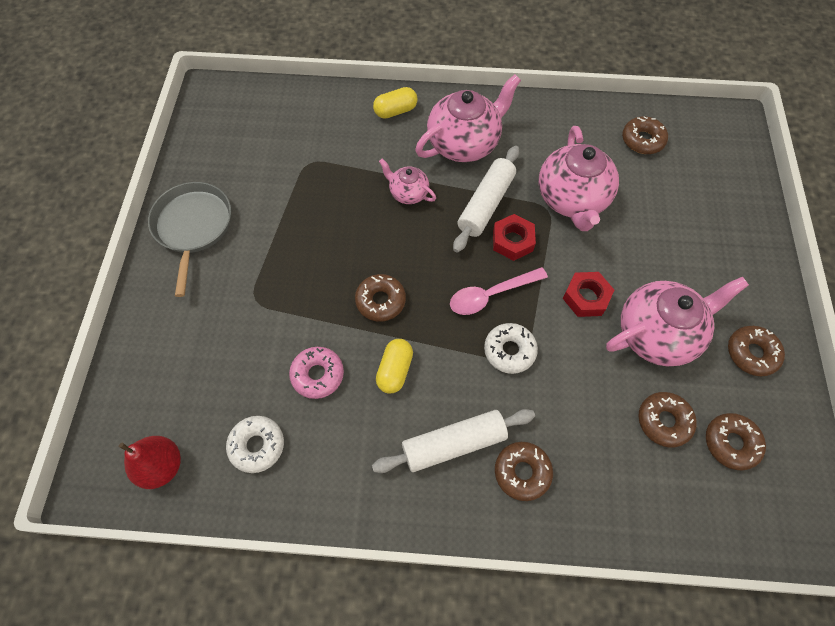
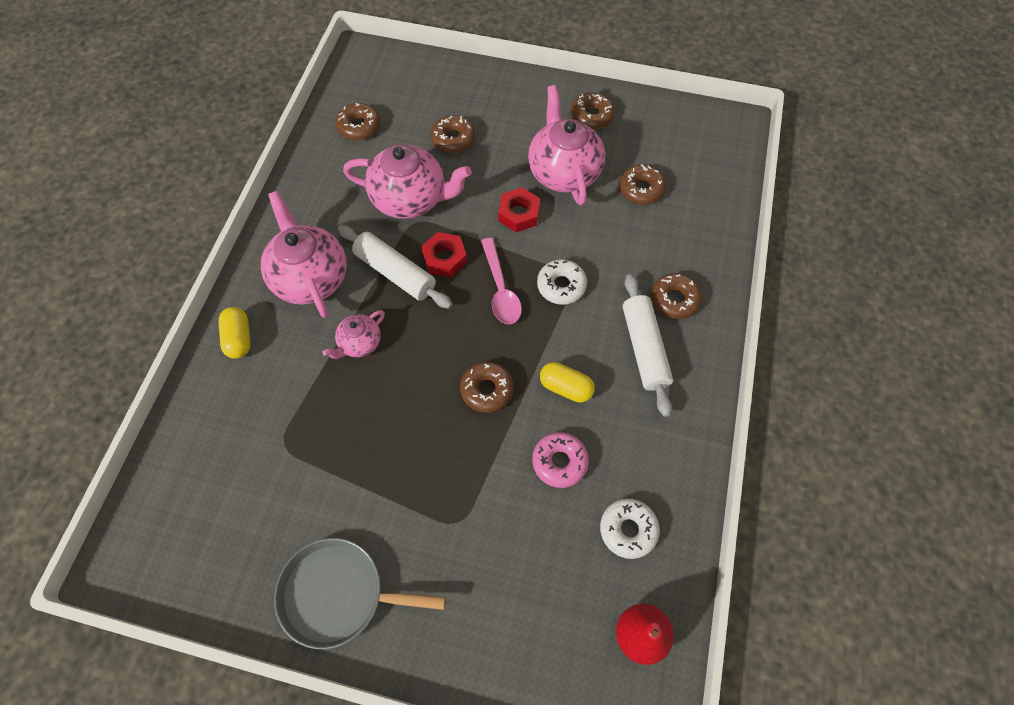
camera: 80 degrees left, 0 degrees up
brown donut [706,413,766,470] -> brown donut moved to [431,115,475,153]

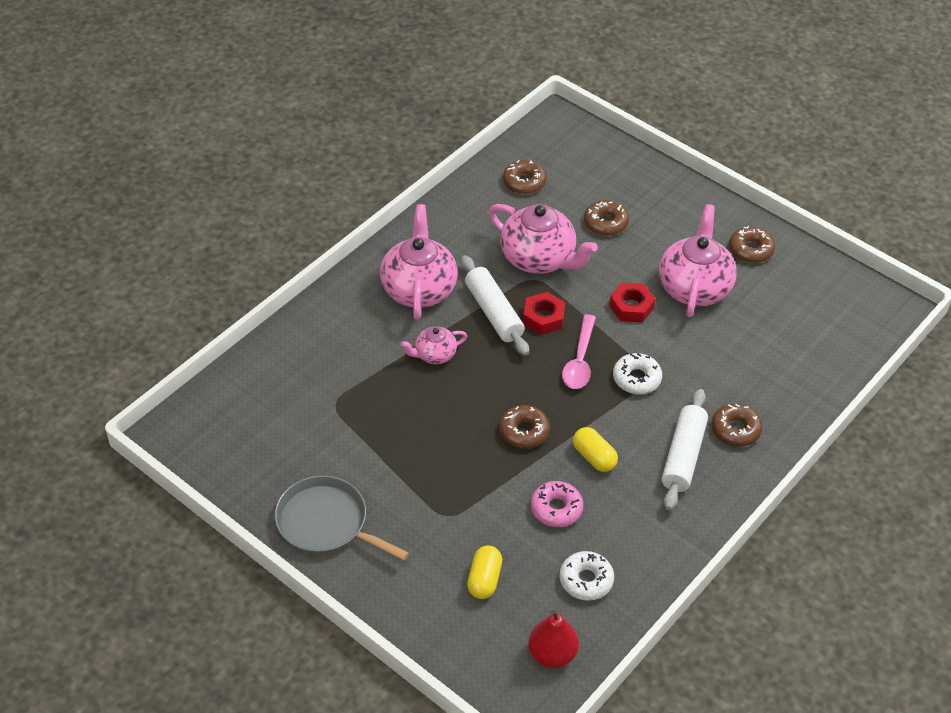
camera: 25 degrees right, 15 degrees down
yellow capsule [218,307,251,359] -> yellow capsule moved to [467,545,502,599]
brown donut [619,164,666,205] -> none

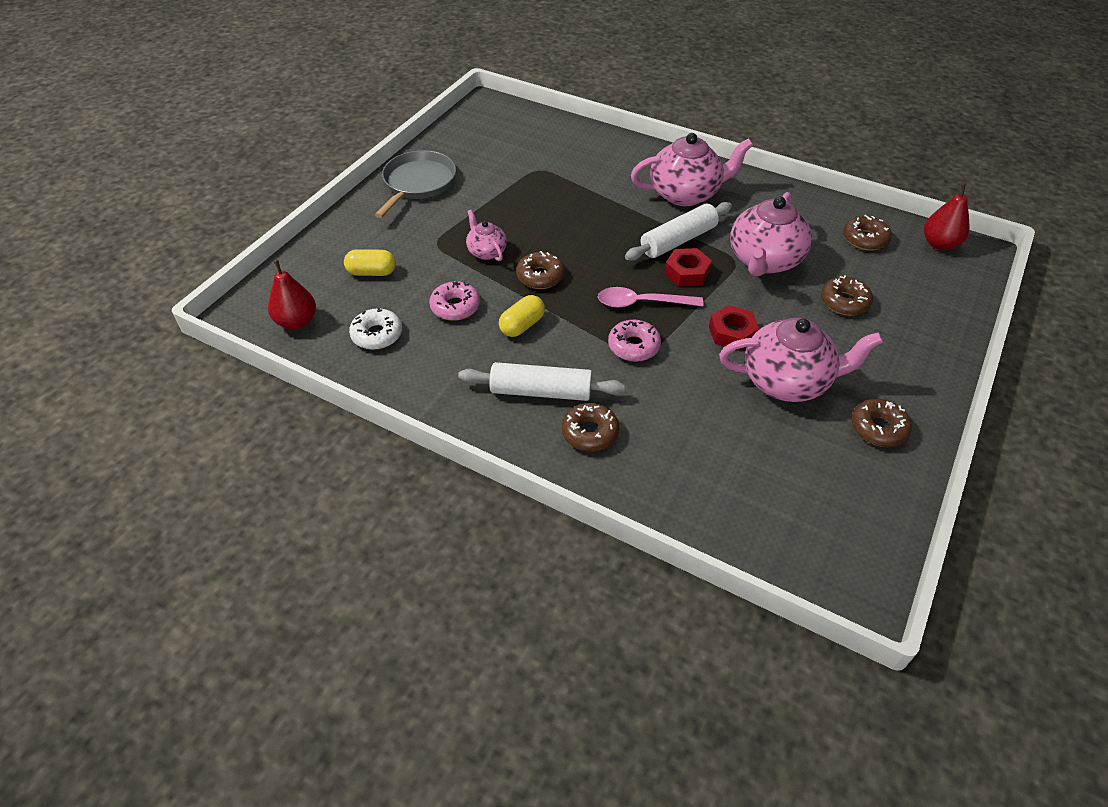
camera: 80 degrees right, 0 degrees up
pink teapot [401,326,467,364] -> pink teapot moved to [466,210,507,261]
white donut [613,353,662,394] -> pink donut [608,320,661,362]
none -> red pear [924,183,970,250]

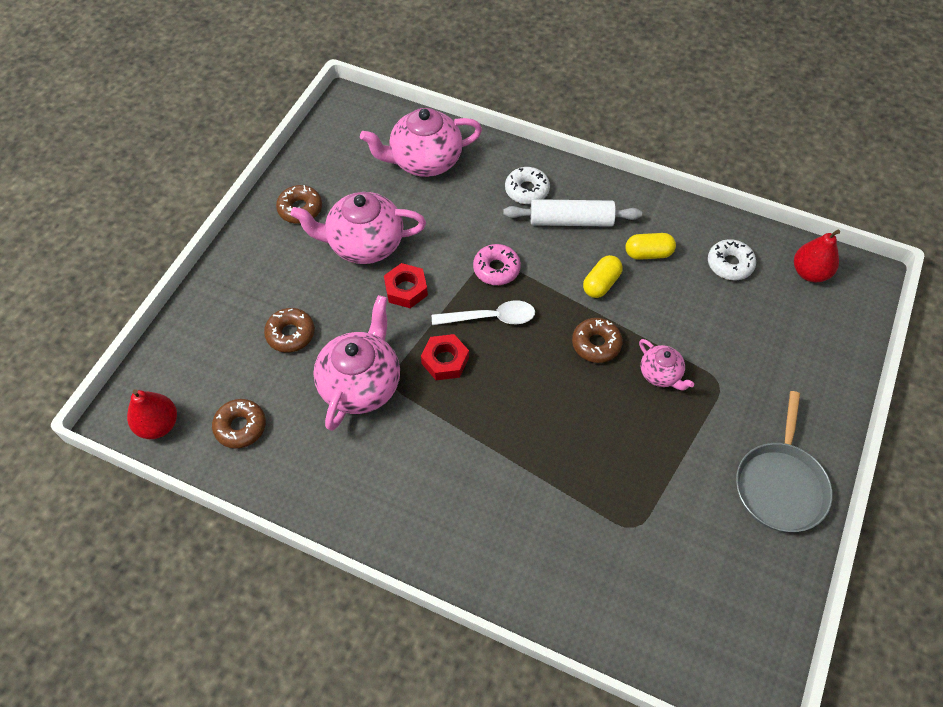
camera: 175 degrees right, 10 degrees up
yellow capsule [344,249,396,276] -> yellow capsule moved to [625,233,676,260]
pink donut [429,281,480,321] -> none
brown donut [562,403,619,452] -> white donut [505,167,550,204]
pink spoon [598,287,704,308] -> white spoon [432,300,535,325]
white rolling pin [625,202,732,261] -> none
pink teapot [631,133,753,206] -> pink teapot moved to [360,108,482,177]

